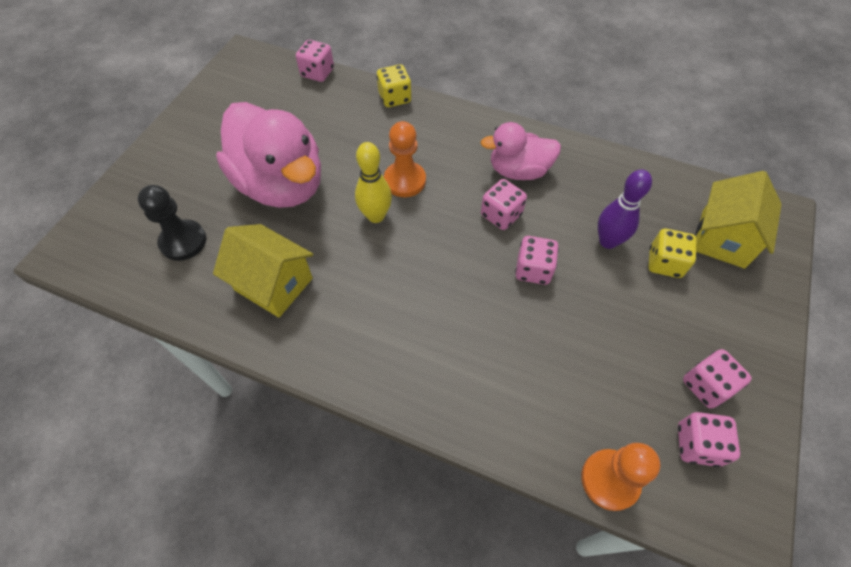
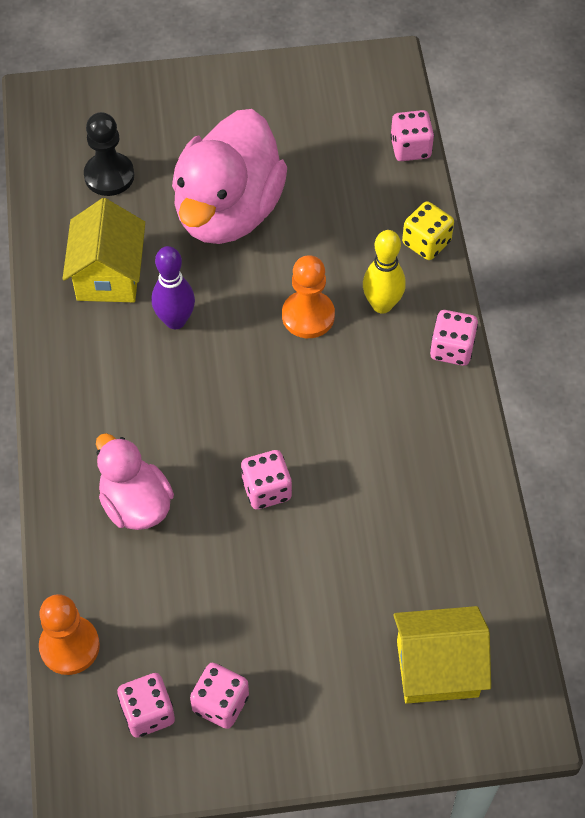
camera: 60 degrees right, 0 degrees up
yellow bowling pin [355,142,392,223] -> yellow bowling pin moved to [363,230,406,313]
pink duck [480,122,561,180] -> pink duck moved to [96,433,174,530]
pink dice [481,179,527,230] -> pink dice moved to [430,310,478,366]
purple bowling pin [598,169,652,249] -> purple bowling pin moved to [152,246,195,329]
yellow dice [648,229,696,278] -> none

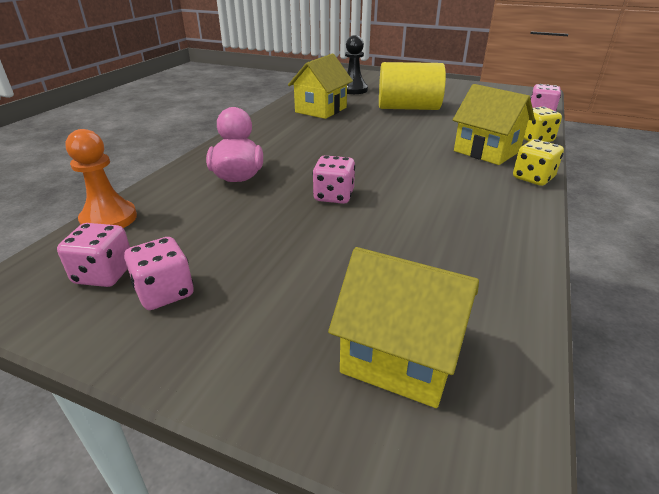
camera: 30 degrees right, 25 degrees down
purple bowling pin [152,246,195,329] -> none
pink duck [172,109,287,244] -> yellow cylinder [379,62,446,110]
orange pawn [282,255,335,338] -> none
yellow bowling pin [363,230,406,313] -> yellow house [453,84,535,165]
pink dice [430,310,478,366] -> yellow dice [513,139,564,186]

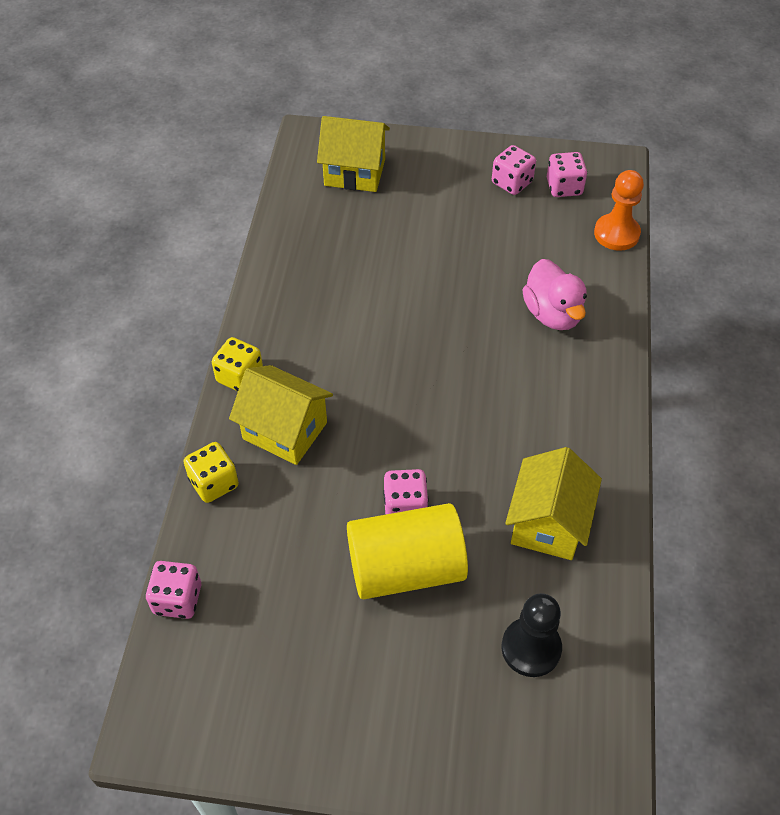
camera: 165 degrees right, 20 degrees up
pink dice [313,155,355,204] -> pink dice moved to [383,469,429,515]

